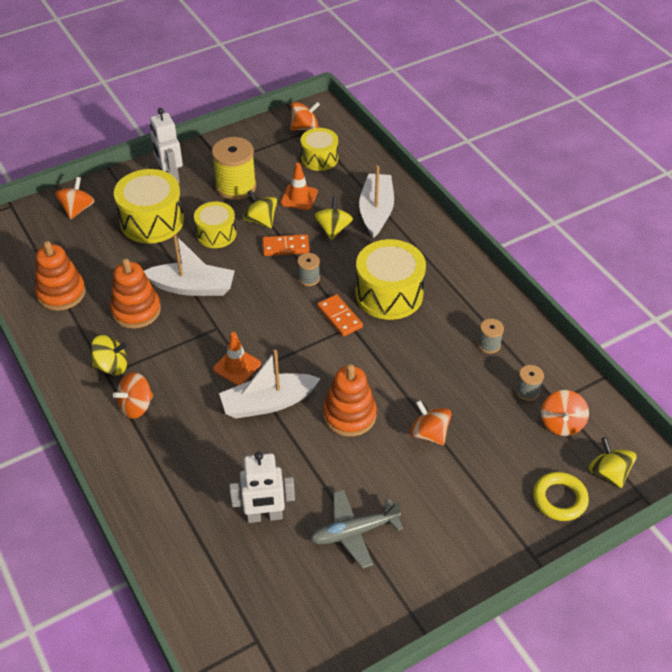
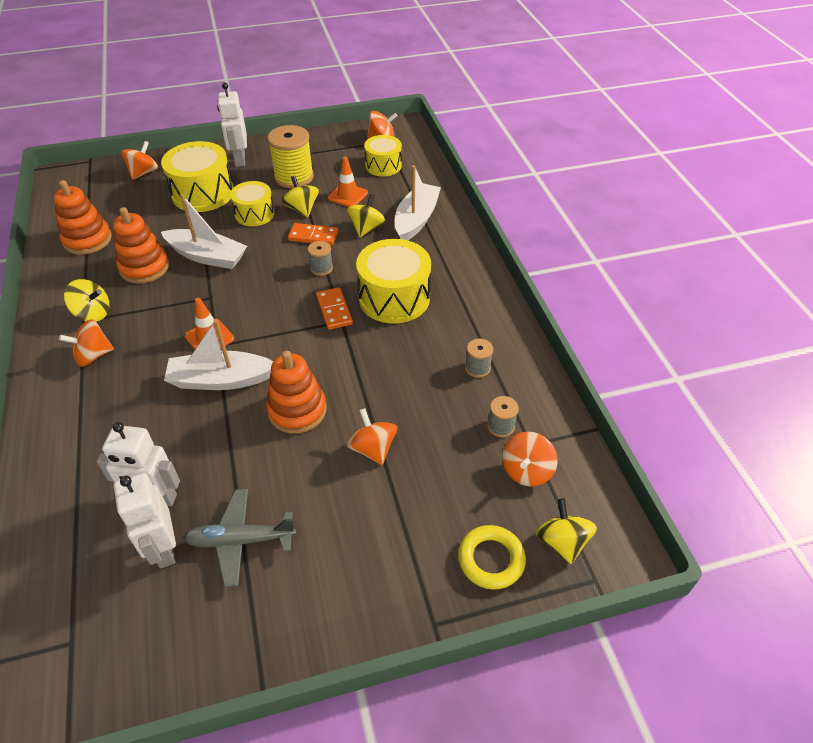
camera: 15 degrees right, 0 degrees up
none -> white robot [114,473,176,568]

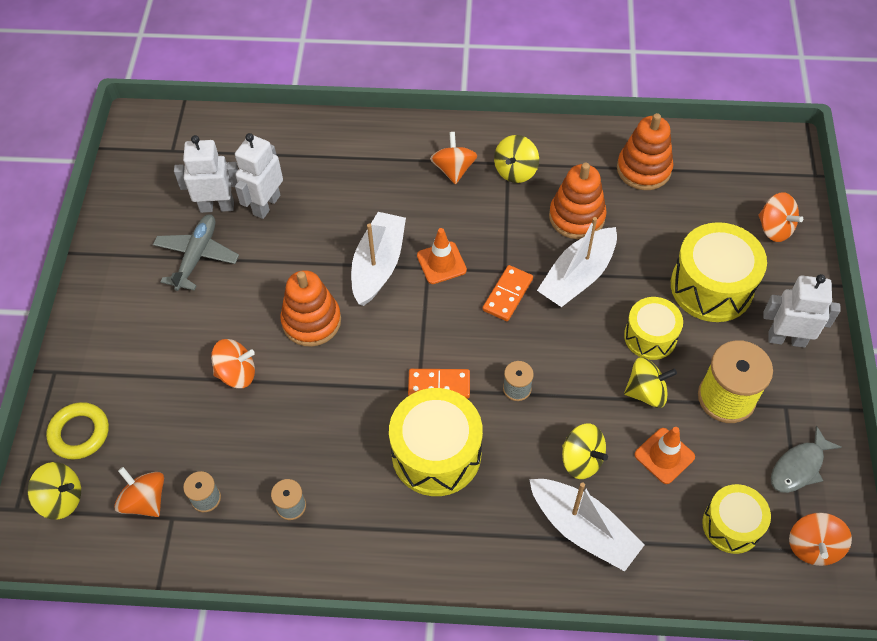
camera: 110 degrees right, 10 degrees up
orange domino [288,223,338,245] -> orange domino moved to [483,265,533,321]
none -> grey fish [771,426,842,493]

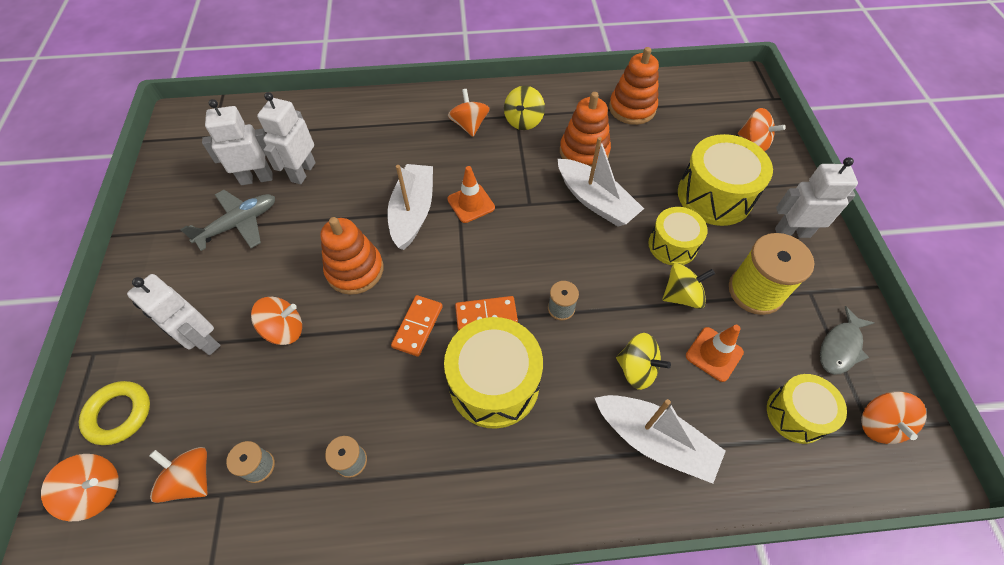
camera: 10 degrees left, 0 degrees up
yellow spinning top [28,462,81,520] -> orange spinning top [41,454,119,521]
grey plane [153,214,239,291] -> grey plane turned 45 degrees clockwise [180,190,275,251]
orange domino [483,265,533,321] -> orange domino moved to [391,295,443,357]
white boat [537,217,617,307] -> white boat turned 75 degrees counterclockwise [558,137,644,227]
none -> white robot [127,274,221,355]

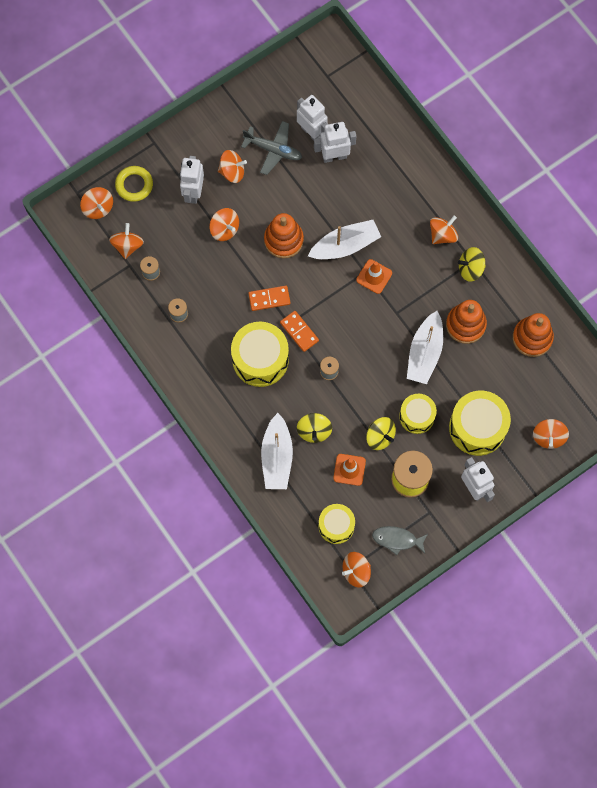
camera: 60 degrees right, 15 degrees up
none -> orange spinning top [218,150,247,183]

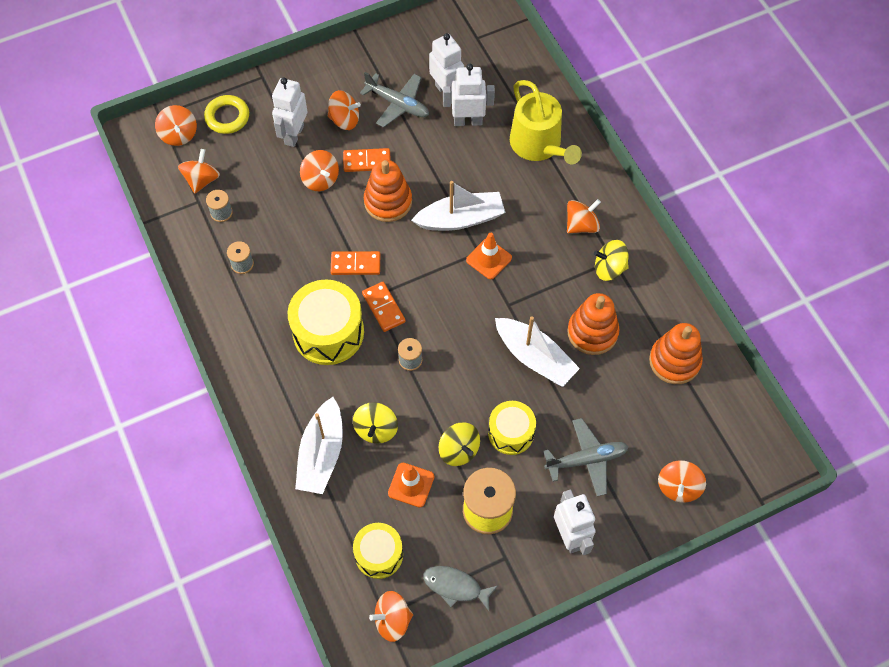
camera: 10 degrees right, 10 degrees down
white boat [407,311,443,384] -> white boat turned 75 degrees counterclockwise [495,316,580,387]
yellow drum [449,391,511,456] -> grey plane [543,418,629,496]
none -> orange domino [343,148,391,172]
none -> yellow watering can [510,80,582,164]

